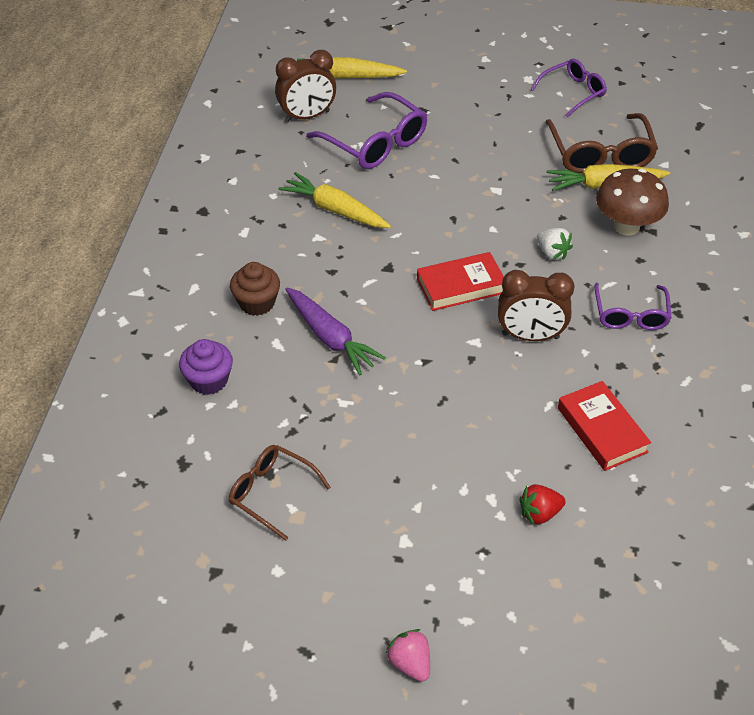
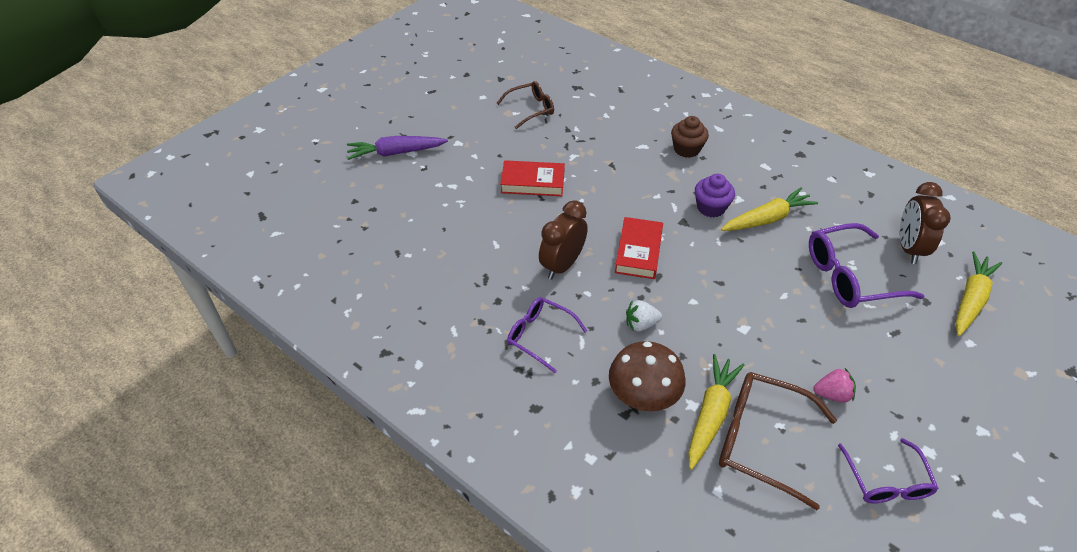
camera: 120 degrees right, 0 degrees up
purple cupcake [179,339,233,395] -> purple cupcake moved to [695,174,735,217]
purple carrot [285,288,386,375] -> purple carrot moved to [347,136,448,160]
pink strawberry [386,629,430,682] -> pink strawberry moved to [814,368,856,403]
red strawberry [519,484,566,525] -> none
red book [558,381,651,471] -> red book moved to [500,160,565,196]

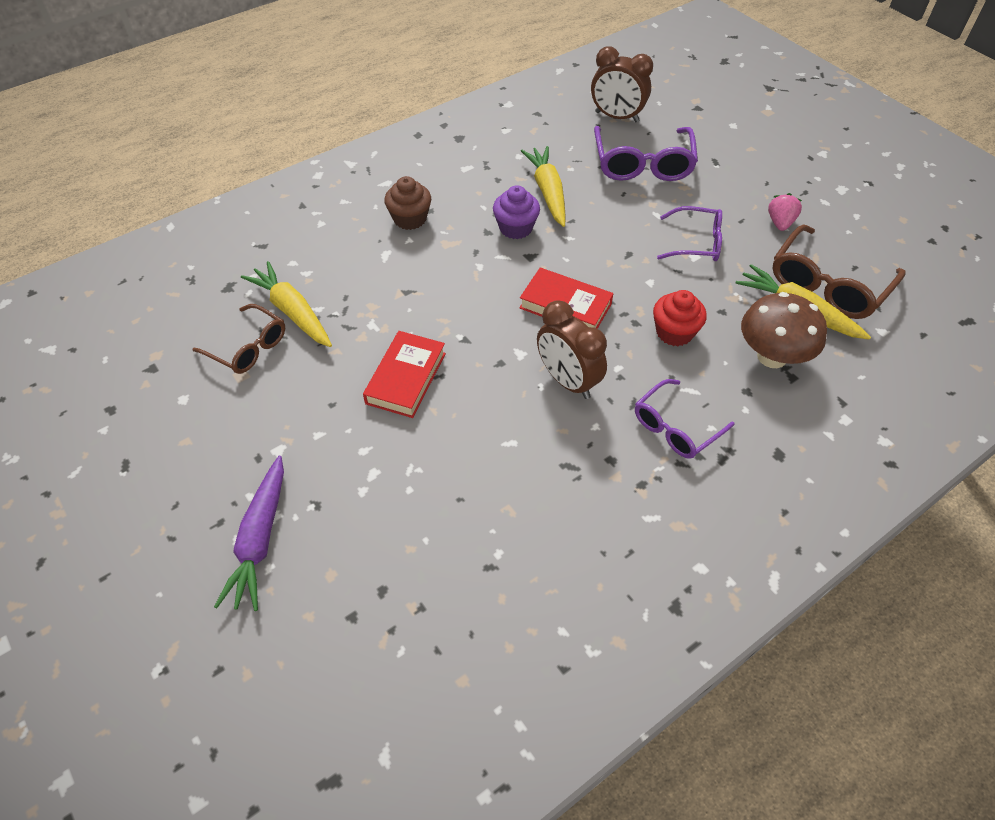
camera: 75 degrees left, 5 degrees up
brown glasses [497,81,554,129] -> brown glasses turned 135 degrees clockwise [192,304,285,374]
white strawberry [626,300,662,331] -> red cupcake [653,290,707,346]
purple glasses [838,438,939,504] -> purple glasses moved to [657,206,722,261]
yellow carrot [955,251,1002,336] -> yellow carrot moved to [241,261,332,347]

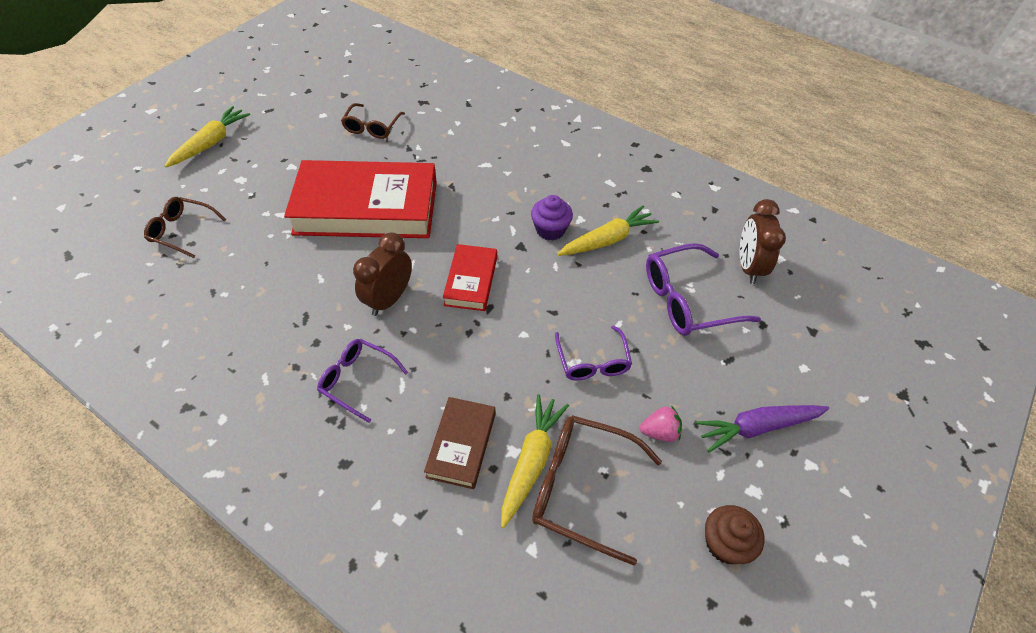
camera: 70 degrees right, 0 degrees up
purple carrot [214,456,284,611] -> purple carrot moved to [695,405,829,452]
yellow carrot [241,261,332,347] -> yellow carrot moved to [165,106,250,167]
red book [363,331,446,418] -> red book [284,160,437,238], size x2.08
brown cupcake [384,176,431,230] -> brown cupcake moved to [705,505,764,564]
red cupcake [653,290,707,346] -> none
brown mushroom [741,292,827,368] -> brown book [424,397,495,489]
none -> brown glasses [144,197,226,258]

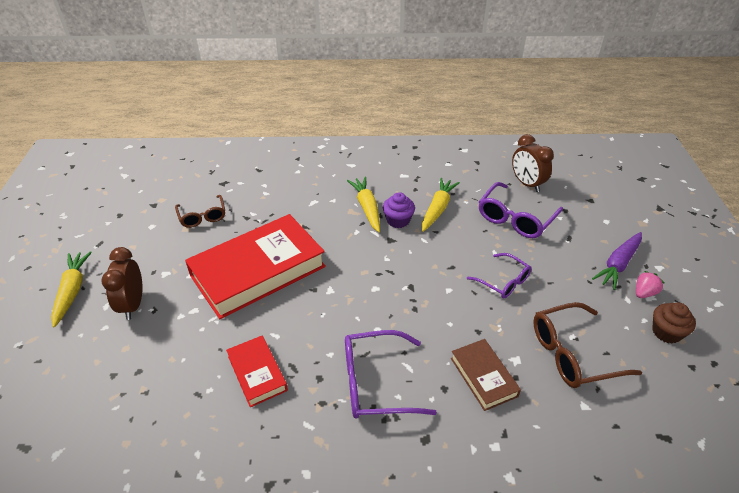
camera: 35 degrees left, 10 degrees down
brown glasses [144,197,226,258] -> none
purple glasses [317,339,408,423] -> purple glasses [345,330,437,419], size x1.56
brown clock [353,232,412,316] -> brown clock moved to [101,247,143,320]
red book [443,244,497,311] -> red book moved to [226,336,288,407]
yellow carrot [501,394,569,528] -> yellow carrot moved to [347,177,380,232]
pink strawberry [640,405,682,442] -> pink strawberry moved to [636,271,664,298]

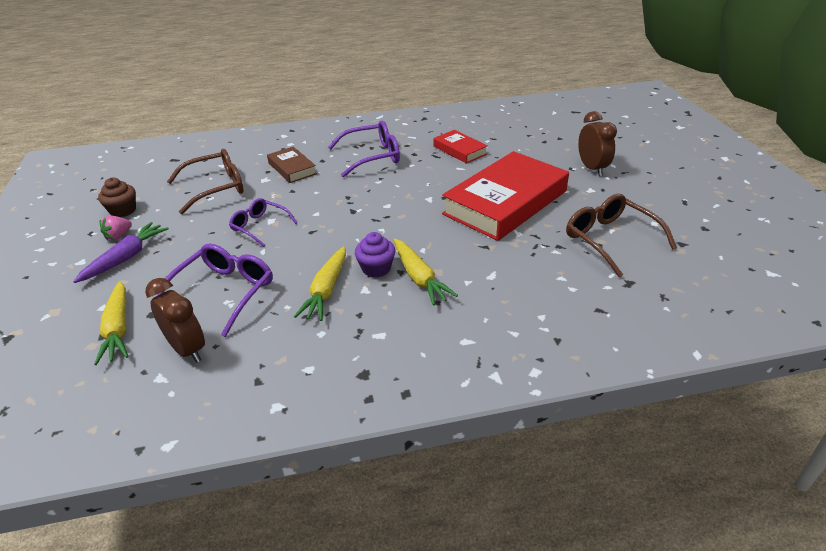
camera: 170 degrees right, 5 degrees down
yellow carrot [51,251,92,328] -> yellow carrot moved to [94,281,129,365]
brown glasses [175,195,225,228] -> brown glasses [566,194,677,277], size x1.56

